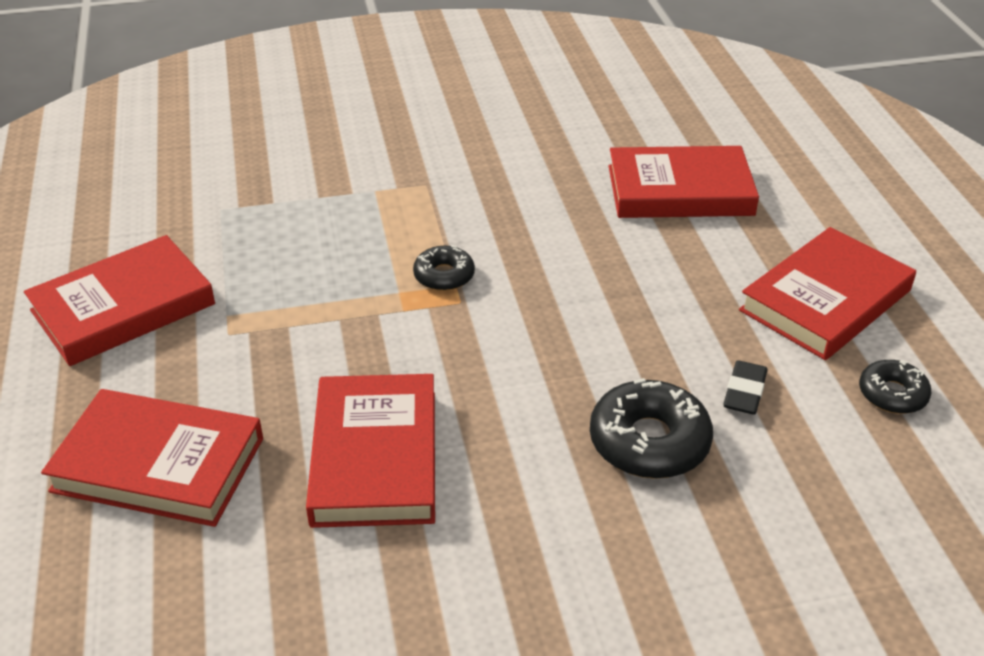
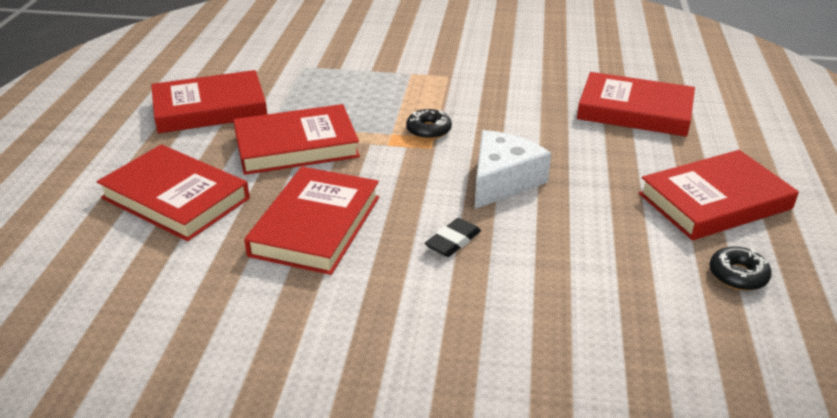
camera: 20 degrees right, 5 degrees down
black donut [590,378,713,479] -> none
black eraser [724,360,768,415] -> black eraser moved to [424,218,481,257]
none -> red book [234,104,360,175]
none -> white cheese [475,130,551,209]

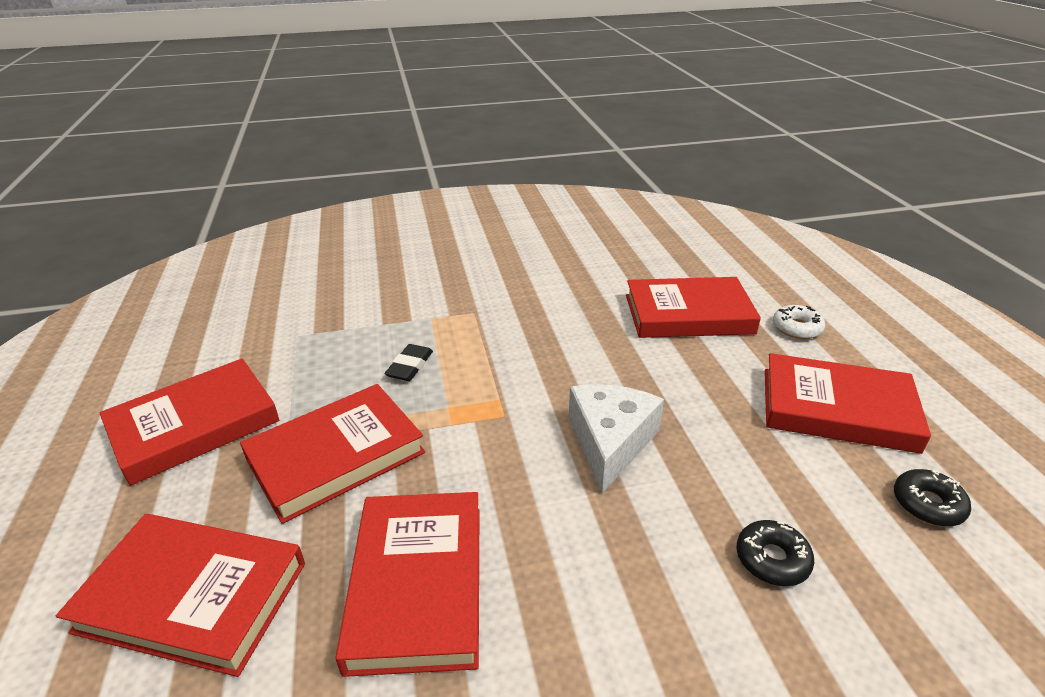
camera: 20 degrees left, 0 degrees up
black donut [406,109,452,139] -> black donut moved to [737,520,814,586]
black eraser [424,218,481,257] -> black eraser moved to [385,344,433,381]
red book [639,150,799,240] -> red book turned 60 degrees clockwise [765,353,931,454]
none -> white donut [773,305,825,339]

